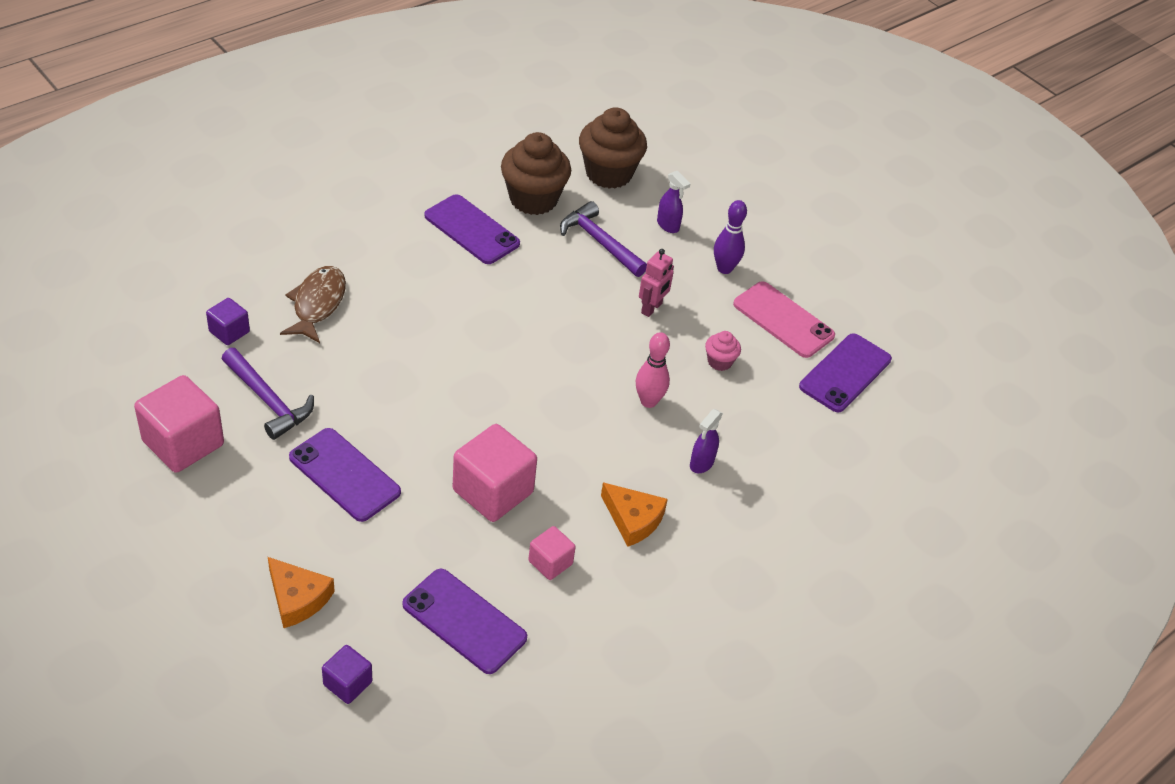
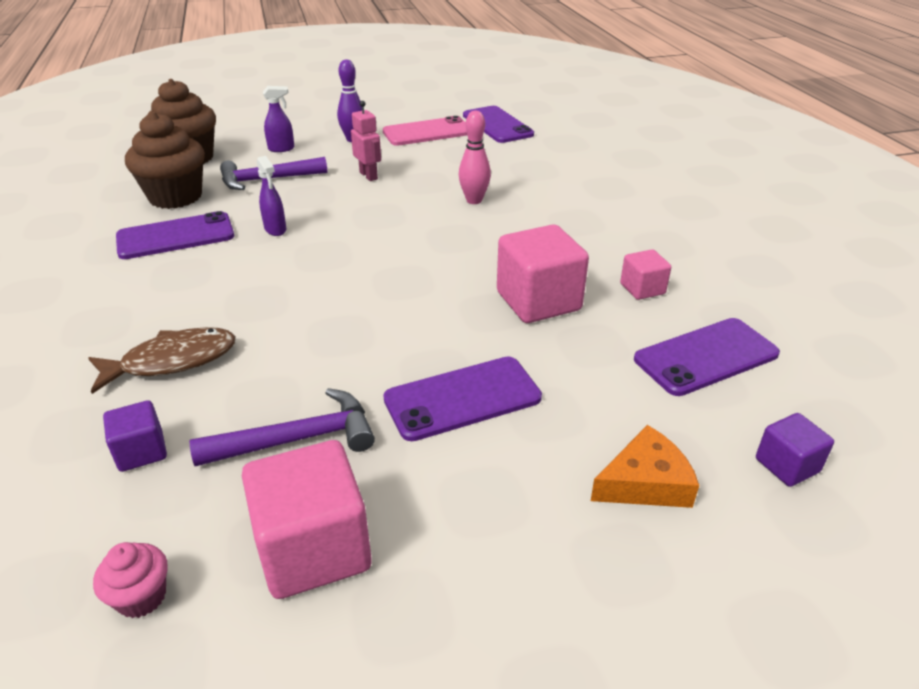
camera: 60 degrees left, 10 degrees down
brown fish [280,266,346,343] -> brown fish turned 120 degrees clockwise [88,327,236,394]
orange cheese [601,482,668,547] -> none
purple spray bottle [690,409,723,473] -> purple spray bottle moved to [257,156,286,236]
pink cupcake [705,331,741,371] -> pink cupcake moved to [93,542,168,618]

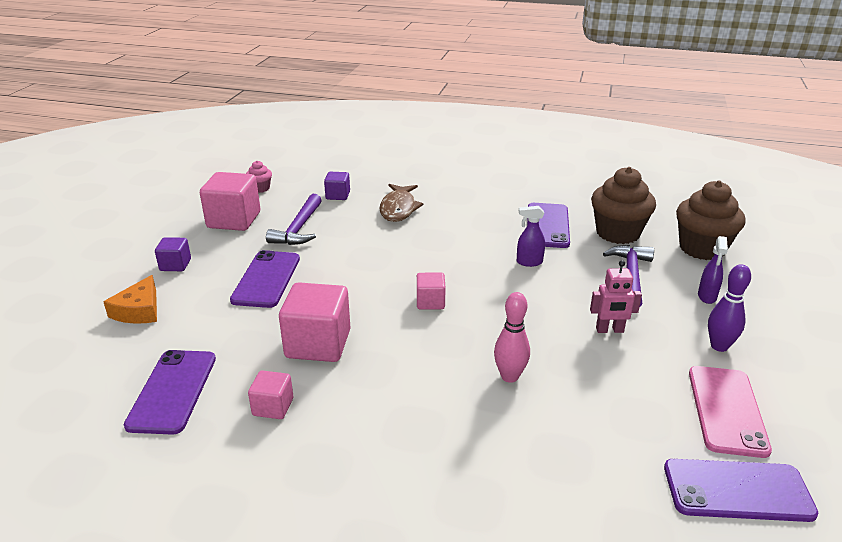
camera: 120 degrees right, 5 degrees down
purple cube [756,413,834,487] -> purple cube moved to [155,237,191,271]
none -> pink cube [417,273,446,310]

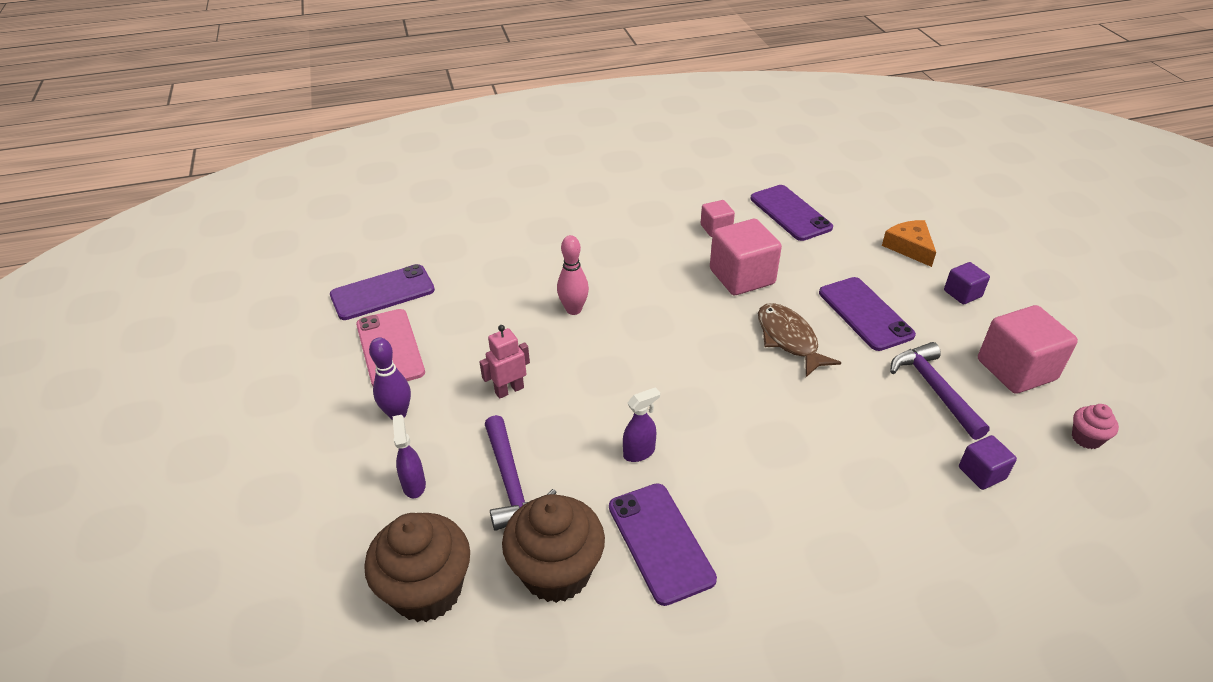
camera: 150 degrees right, 10 degrees up
brown fish [380,184,423,222] -> brown fish moved to [758,303,841,377]
pink cube [417,273,446,310] -> none

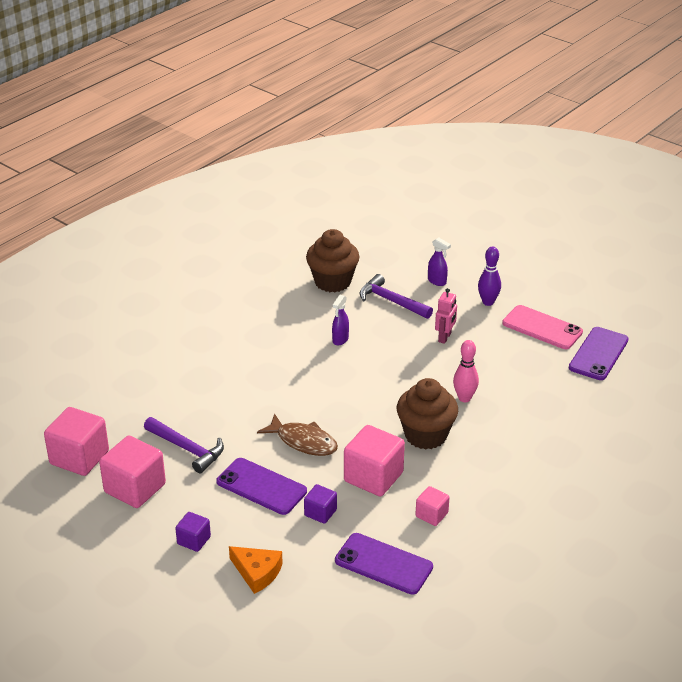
camera: 145 degrees right, 5 degrees down
brown cupcake [364,513,470,622] -> brown cupcake moved to [397,378,458,449]
purple phone [609,483,717,606] -> none
purple cube [959,435,1017,490] -> purple cube moved to [304,484,337,524]
pink cupcake [1072,404,1119,449] -> pink cube [44,407,109,476]

